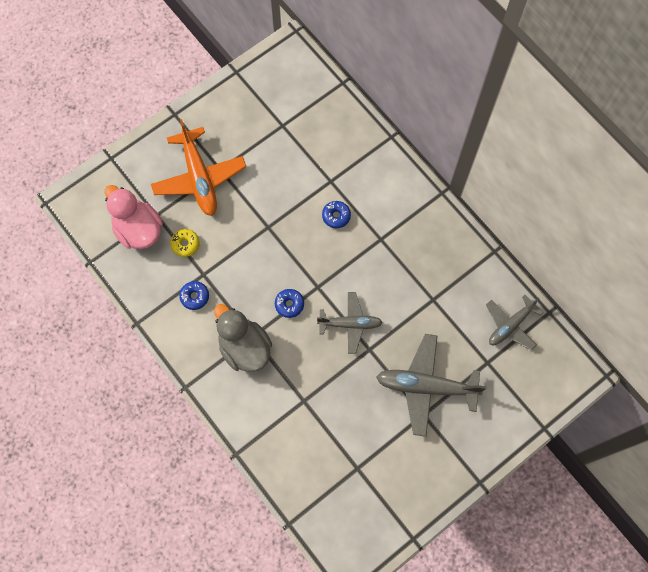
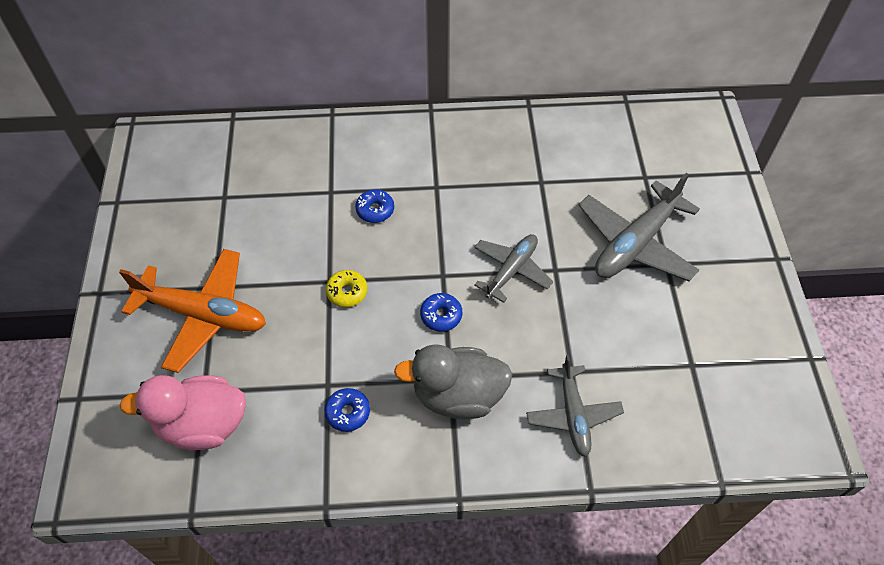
camera: 55 degrees left, 15 degrees down
yellow donut [170,229,200,257] -> yellow donut moved to [326,270,367,307]
grey plane [486,295,543,350] -> grey plane moved to [526,355,624,457]

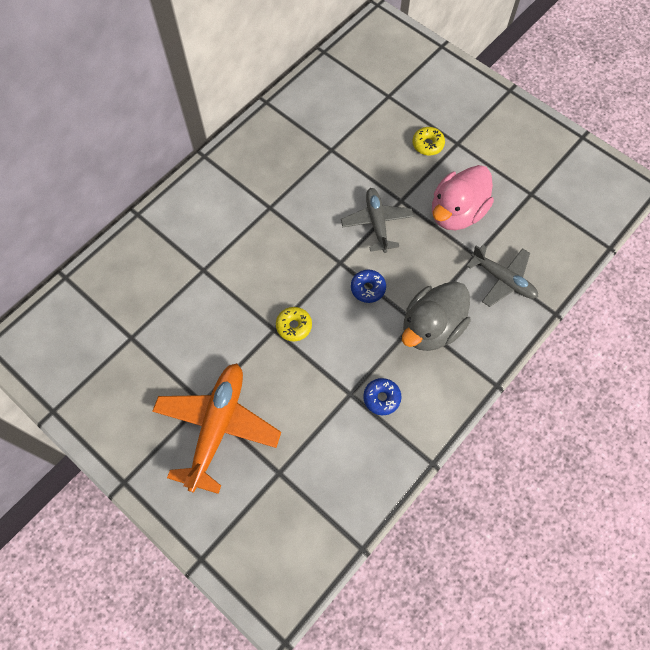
camera: 45 degrees left, 10 degrees up
orange plane [119,249,266,373] -> orange plane turned 45 degrees counterclockwise [152,363,281,494]
pink duck [119,375,246,450] -> pink duck moved to [432,165,494,230]
blue donut [355,189,394,223] -> none
grey plane [579,173,700,281] -> yellow donut [412,127,445,155]

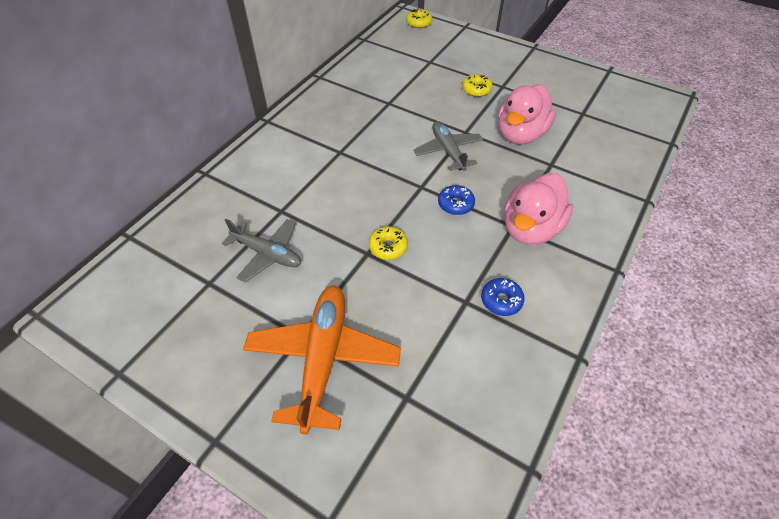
camera: 10 degrees left, 15 degrees down
grey duck [402,281,471,351] -> pink duck [505,173,573,245]
grey plane [467,245,538,307] -> grey plane moved to [222,219,301,283]
none -> yellow donut [406,9,433,28]

